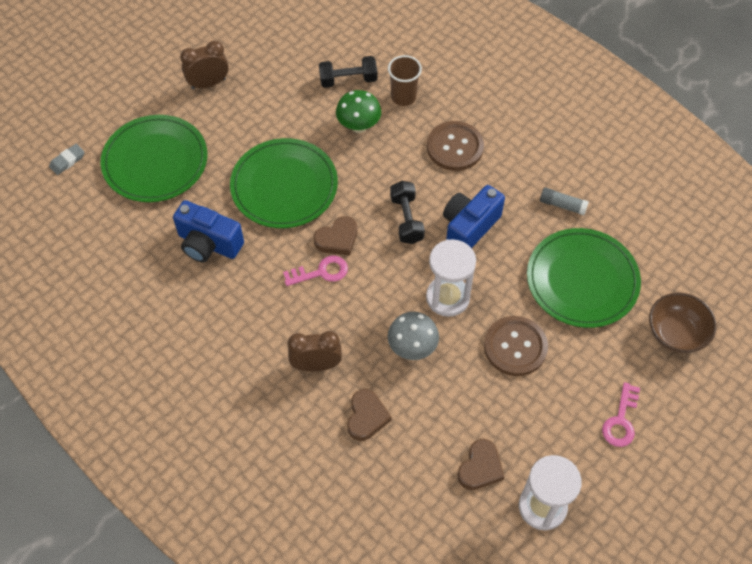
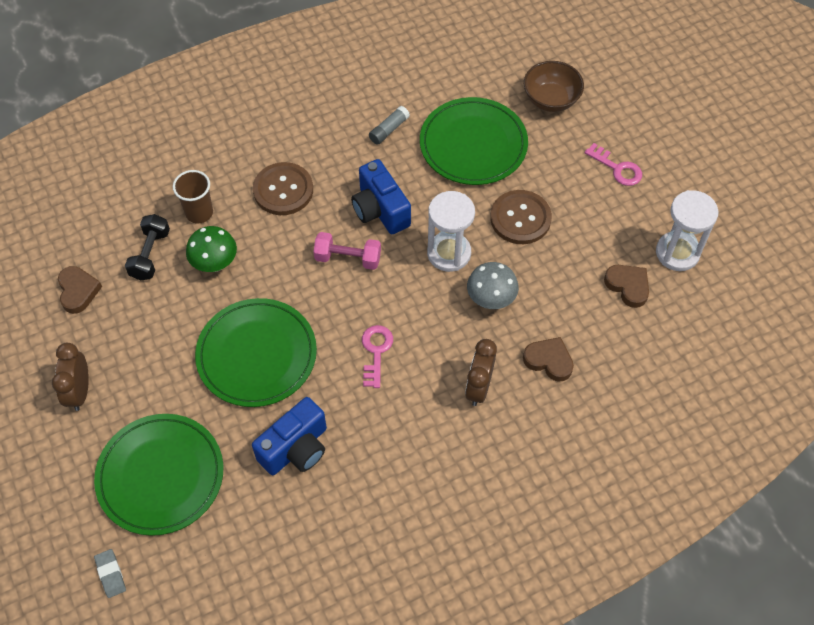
camera: 70 degrees left, 0 degrees up
brown heart [314,216,357,256] -> brown heart moved to [58,266,102,314]
black dumbbell [390,181,425,244] -> pink dumbbell [313,232,381,270]

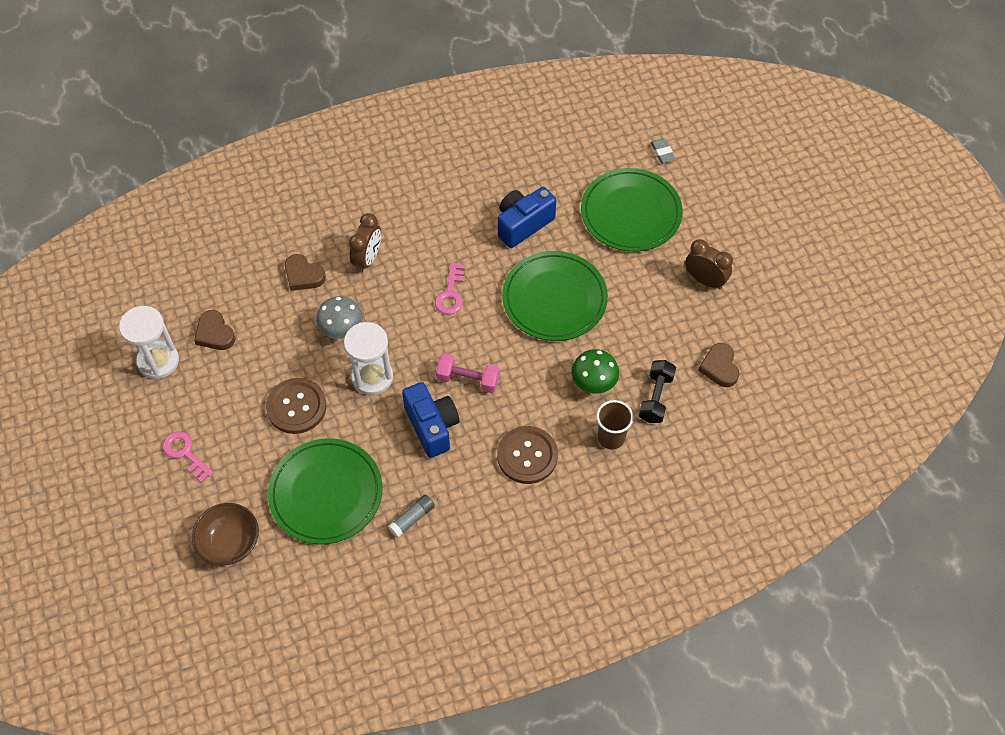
camera: 175 degrees left, 0 degrees up
brown clock [52,343,89,411] -> brown clock turned 60 degrees counterclockwise [685,239,733,289]

